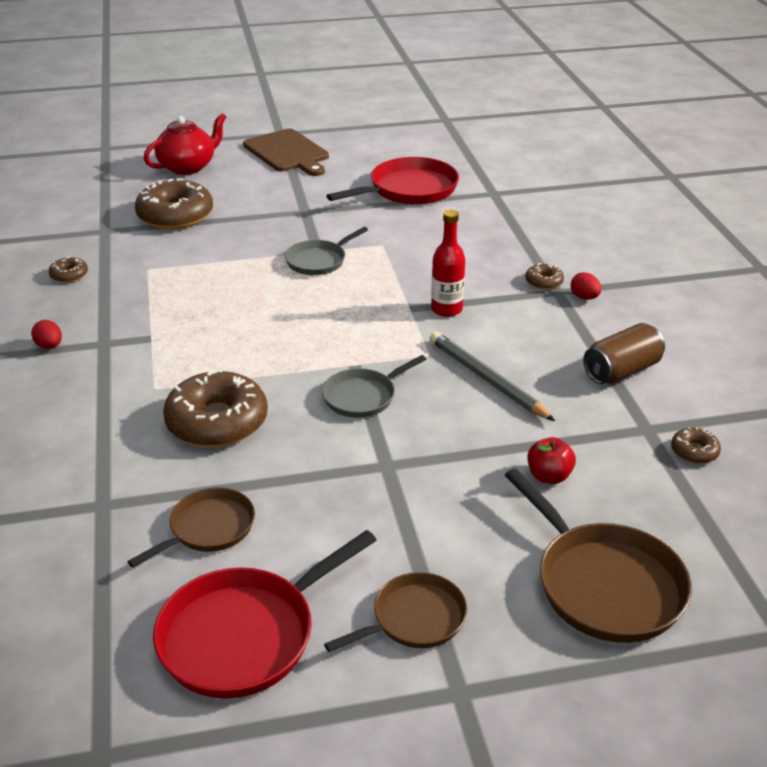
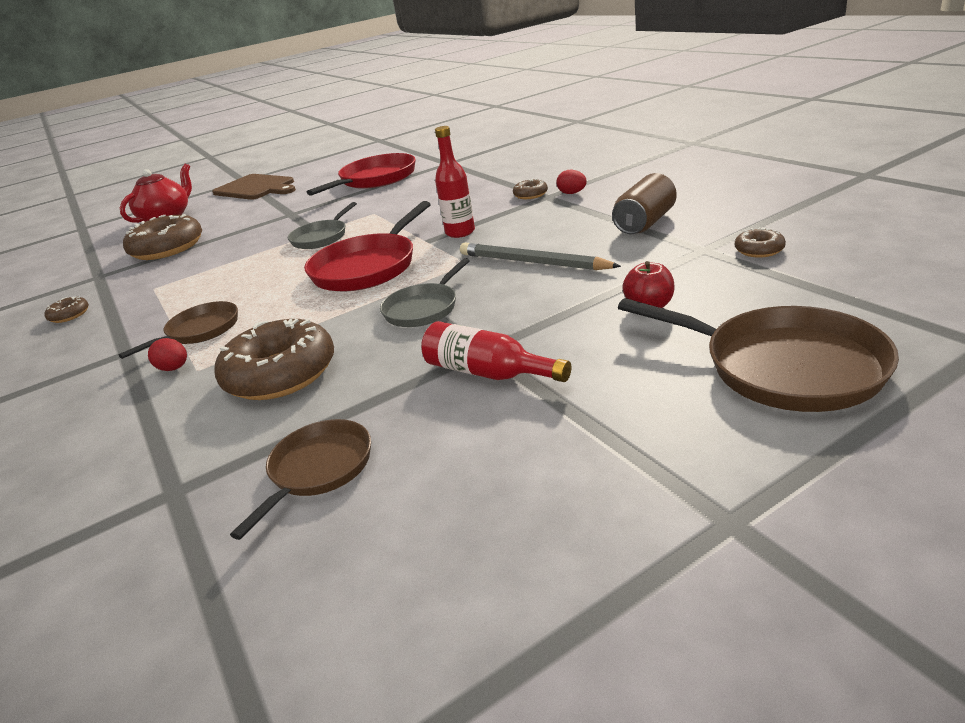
camera: 15 degrees left, 5 degrees down
red egg [31,320,62,349] -> red egg moved to [148,338,187,371]
red pan [153,530,376,698] -> red pan moved to [304,201,431,291]
brown pan [324,572,467,652] -> brown pan moved to [118,301,238,359]
none -> red bottle [421,321,571,382]

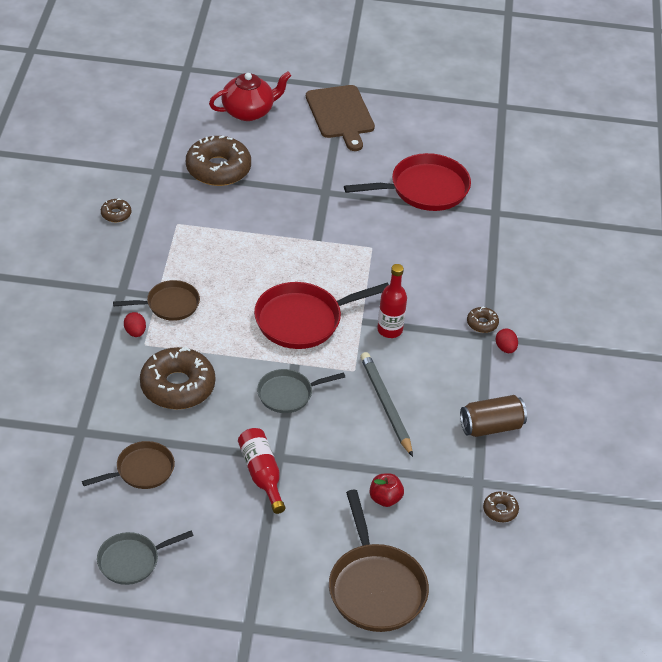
camera: 30 degrees right, 15 degrees up
grey pan [288,202,357,249] -> grey pan moved to [97,531,194,585]

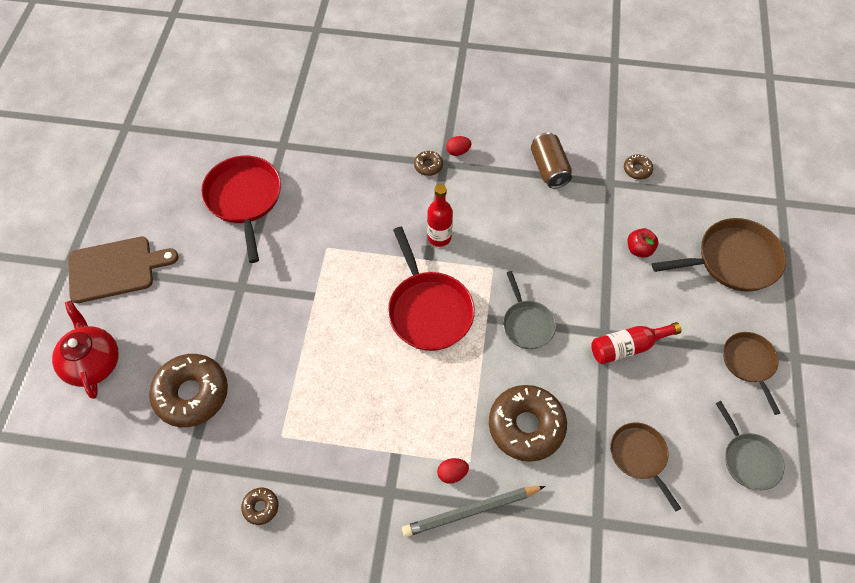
camera: 85 degrees left, 15 degrees up
brown pan [113,280,200,321] -> brown pan moved to [723,332,780,415]
grey pencil [360,352,413,457] -> grey pencil moved to [402,486,545,537]

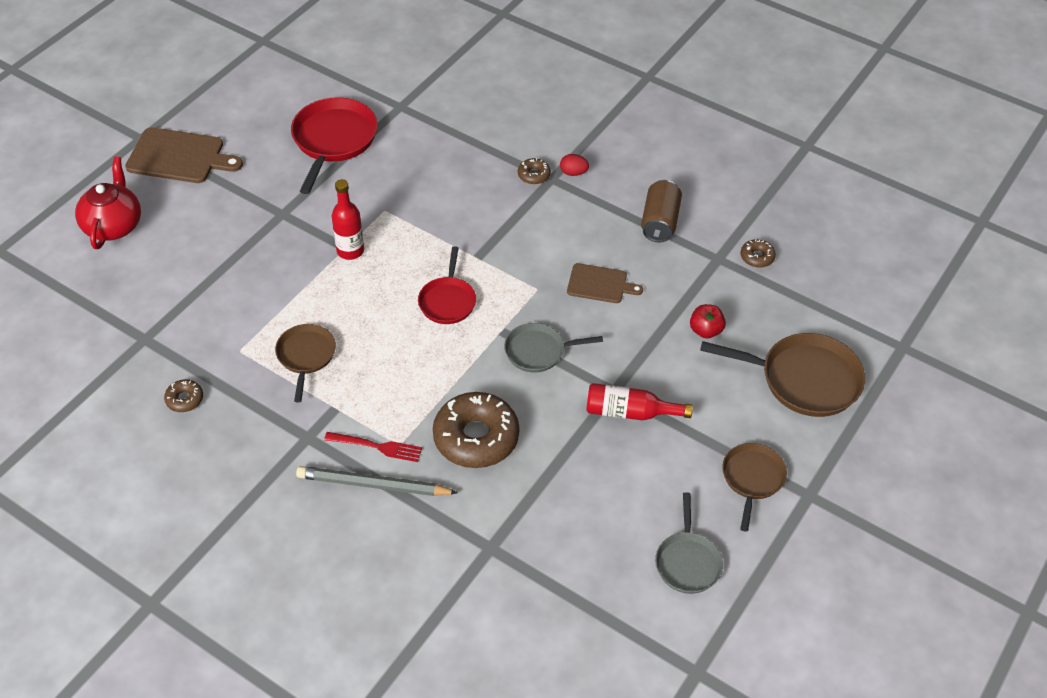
camera: 25 degrees right, 10 degrees down
brown donut [149,354,228,427] -> none
red pan [388,227,475,351] -> red pan [418,246,476,324], size x0.61
red bottle [427,184,453,247] -> red bottle moved to [331,179,364,260]
red egg [437,458,469,484] -> red fork [324,432,422,462]
grey pan [503,271,556,349] -> grey pan turned 75 degrees clockwise [504,323,603,372]
brown pan [610,423,681,512] -> brown pan moved to [275,324,336,402]
none -> brown cutting board [567,263,643,303]

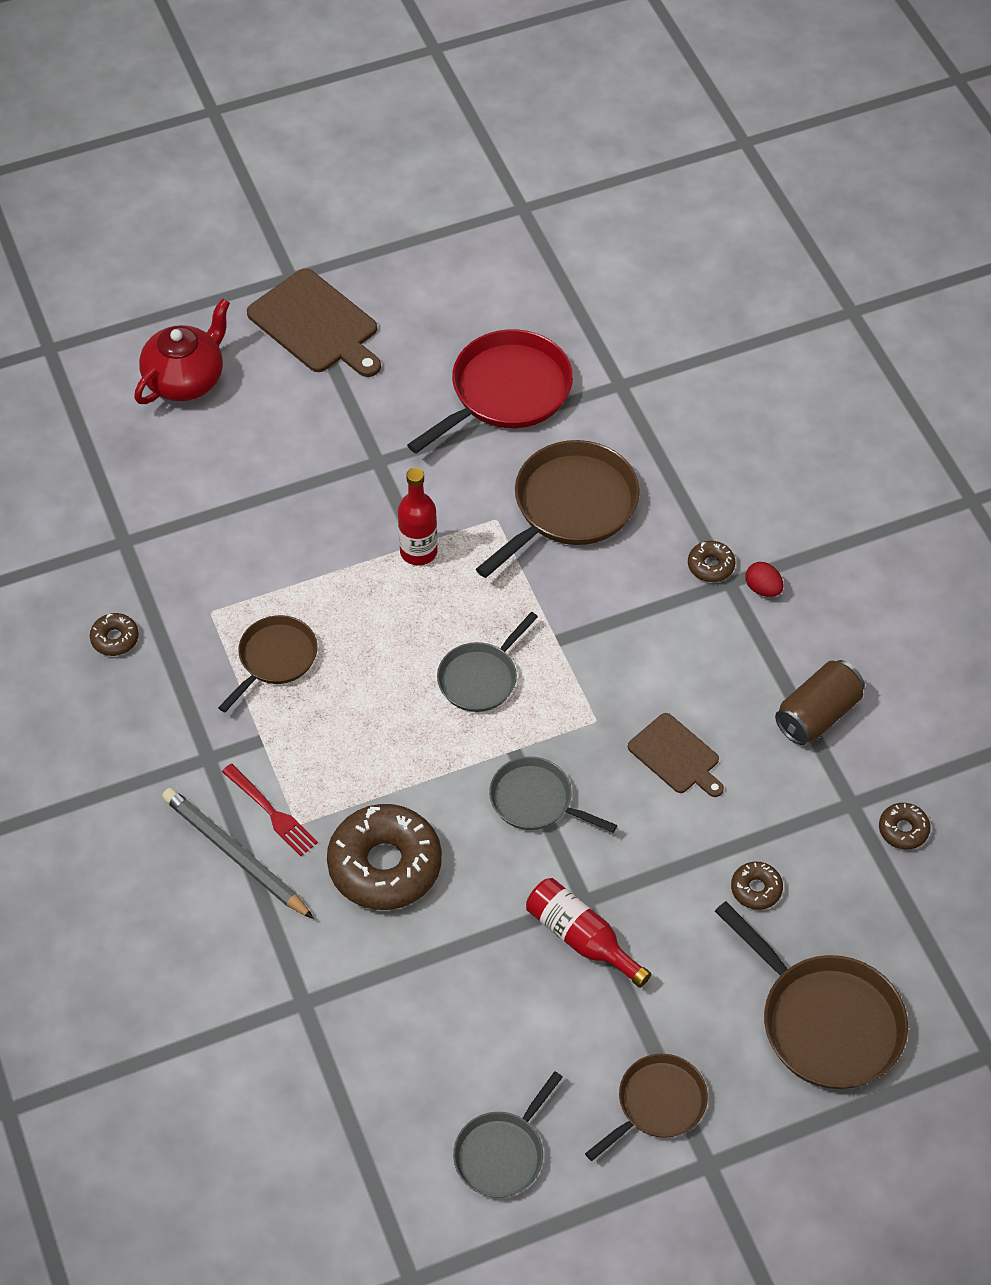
camera: 35 degrees right, 5 degrees up
red pan [418,246,476,324] -> grey pan [437,612,538,712]
red apple [690,304,726,339] -> brown donut [731,862,783,910]
none -> brown pan [476,440,640,578]

